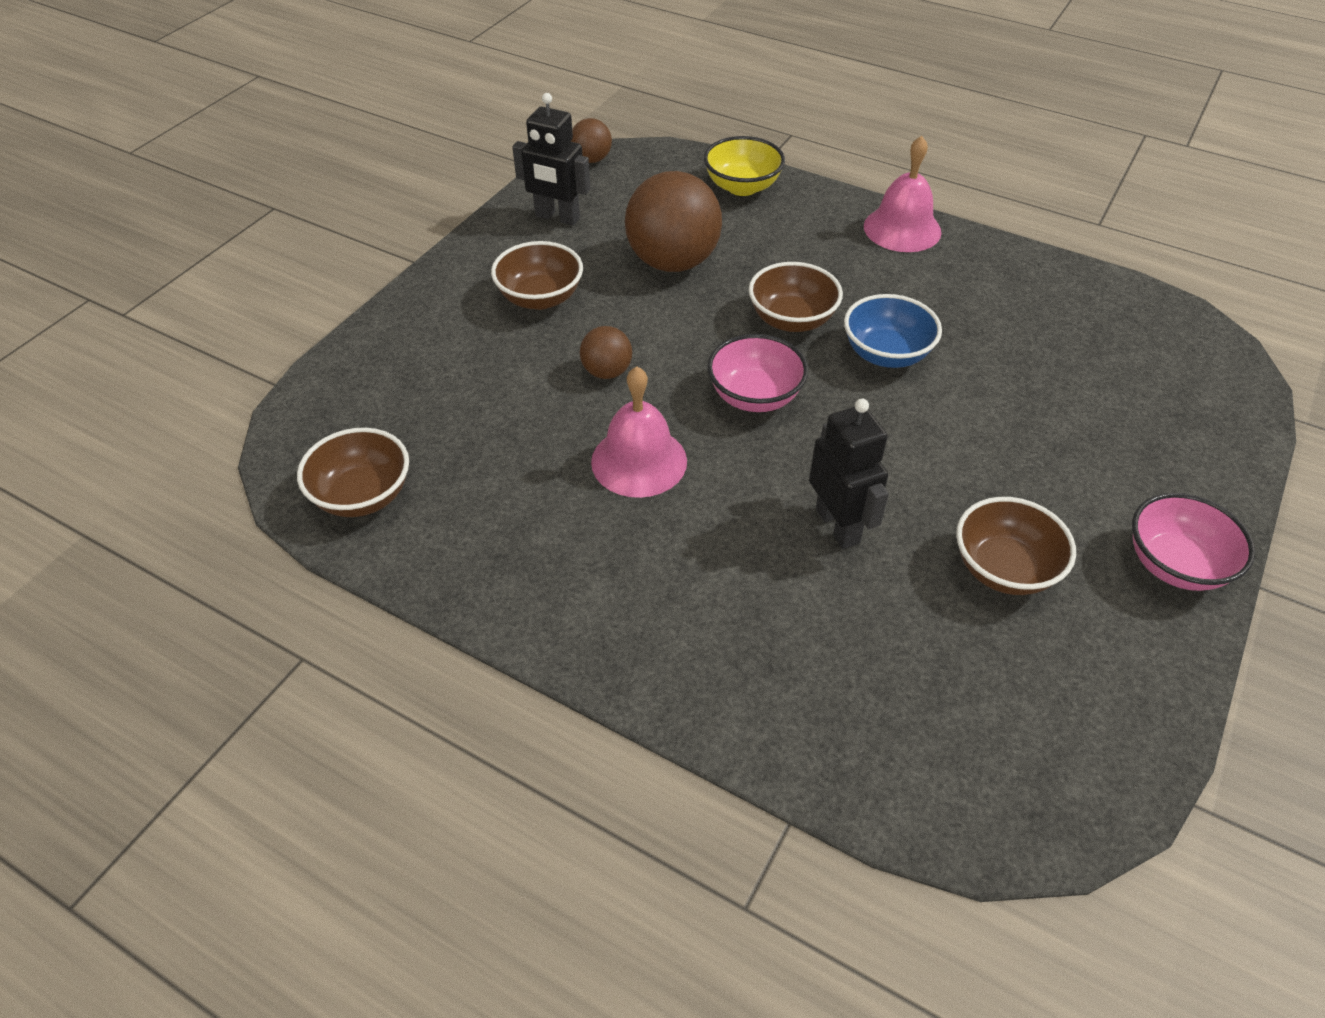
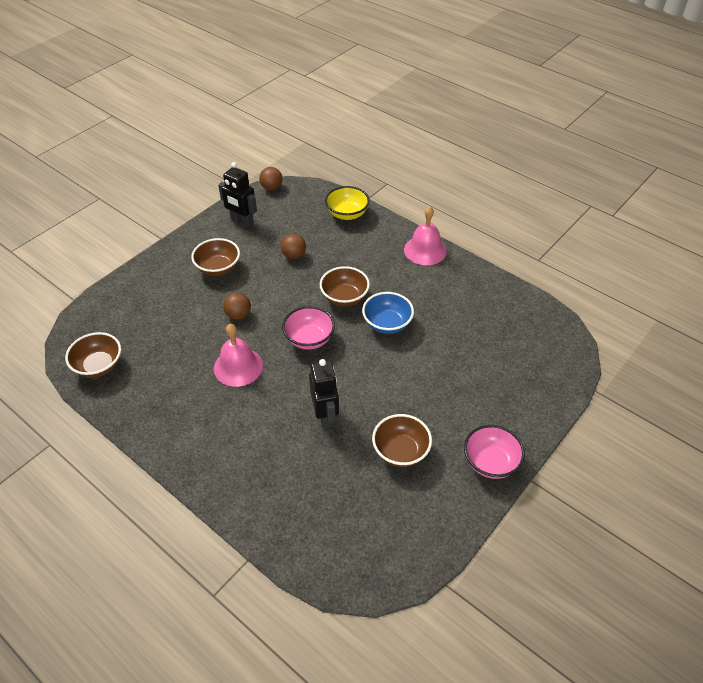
camera: 10 degrees right, 0 degrees up
brown ball [625,171,722,272] -> brown ball [281,234,306,259], size x0.49

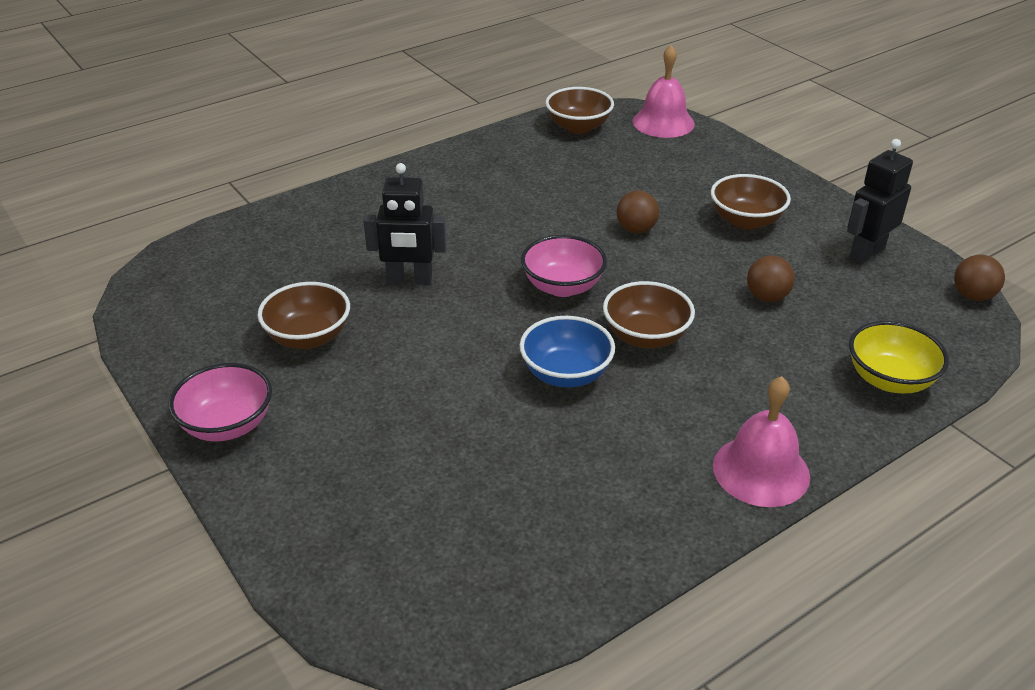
camera: 105 degrees right, 10 degrees down
pink bell [214,324,263,387] -> pink bell moved to [632,45,695,138]

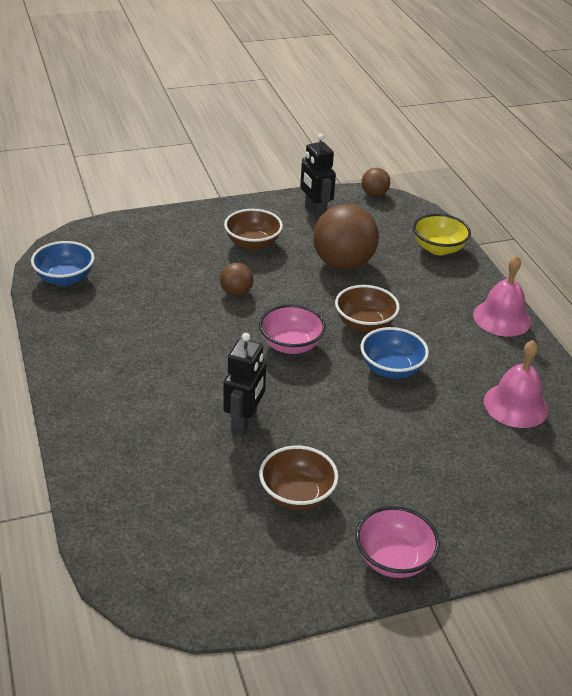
camera: 75 degrees left, 0 degrees up
brown bowl [545,87,614,134] -> blue bowl [31,241,94,286]
pink bell [632,45,695,138] -> pink bell moved to [484,340,549,428]
brown ball [747,255,795,302] -> brown ball [313,204,379,270], size x2.03

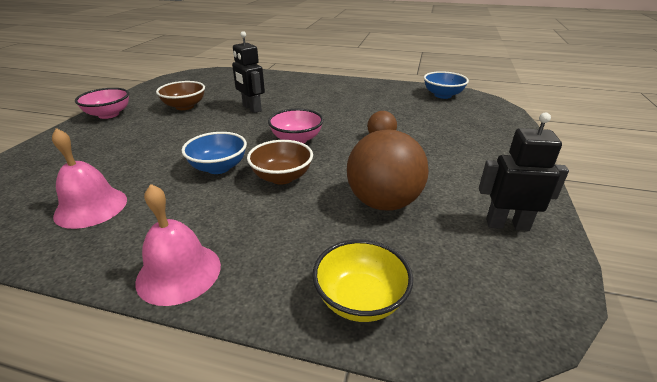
camera: 125 degrees right, 5 degrees down
brown bowl [224,209,283,251] -> none
brown ball [361,168,390,197] -> none

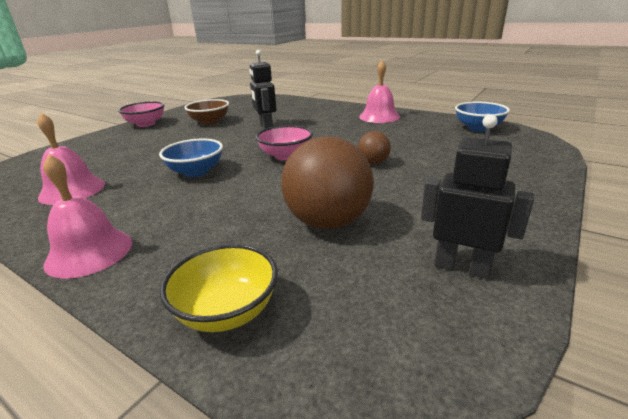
camera: 20 degrees right, 5 degrees down
brown bowl [247,140,313,184] -> none
none -> pink bell [359,61,400,123]

